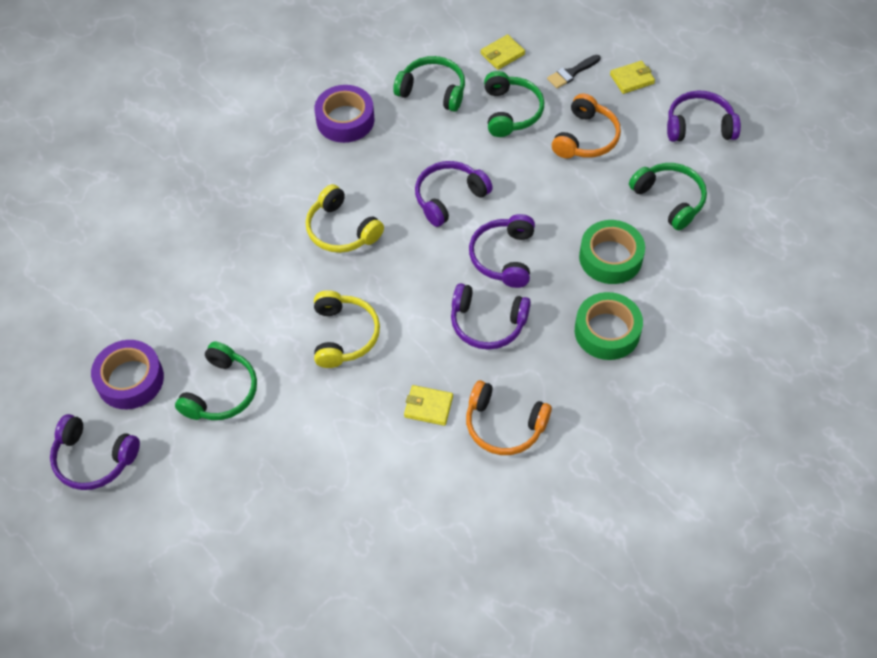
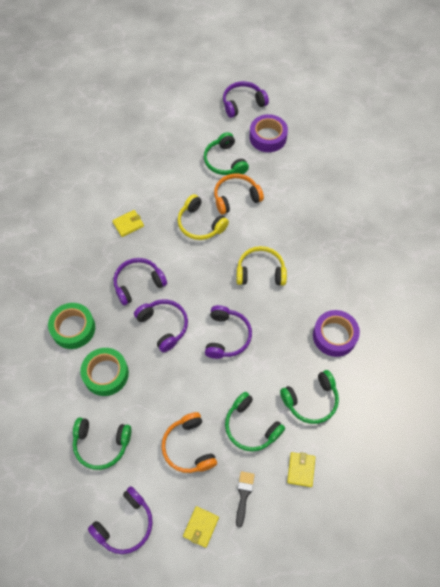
camera: 135 degrees right, 5 degrees up
orange headphones [466,380,552,455] -> orange headphones moved to [214,174,264,214]

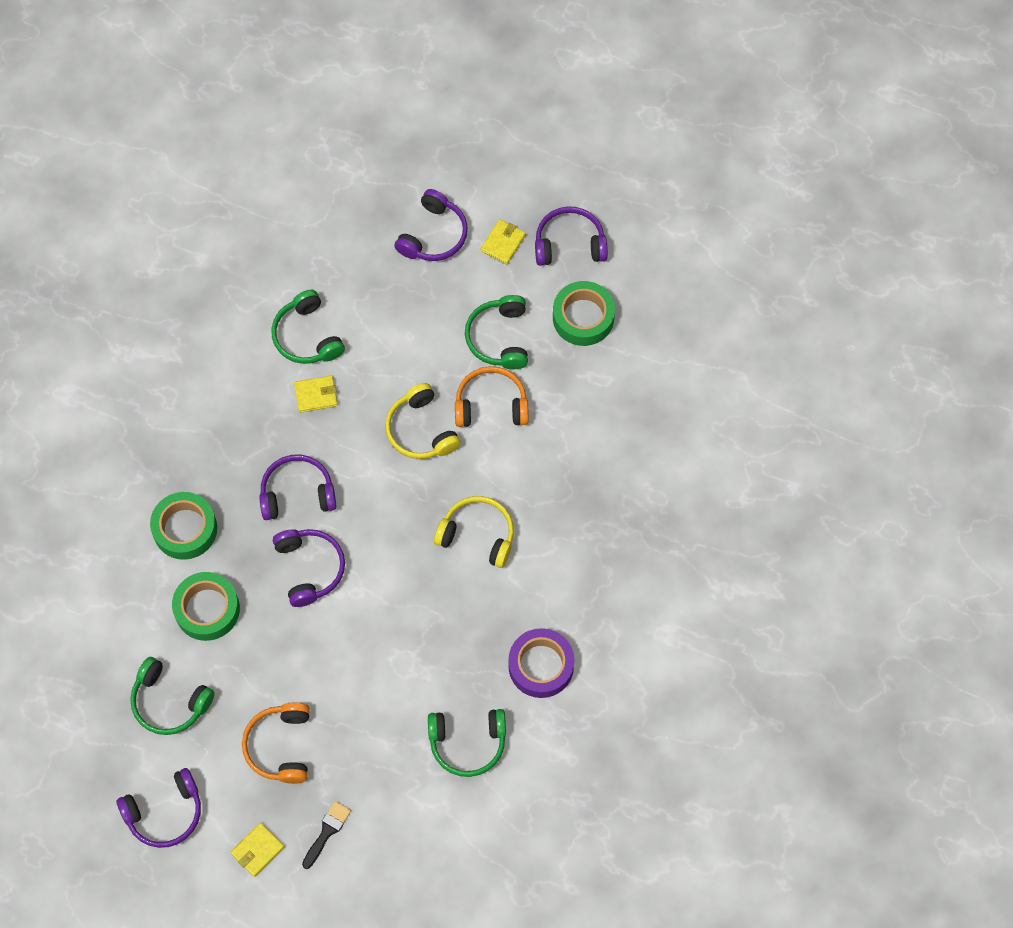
camera: 20 degrees right, 5 degrees up
purple headphones [205,305,252,359] -> purple headphones moved to [394,189,468,261]
green headphones [225,392,285,451] -> green headphones moved to [272,290,345,364]
purple tape [249,114,288,152] -> green tape [553,281,615,346]
yellow wallet [287,452,315,487] -> yellow wallet moved to [481,219,526,264]

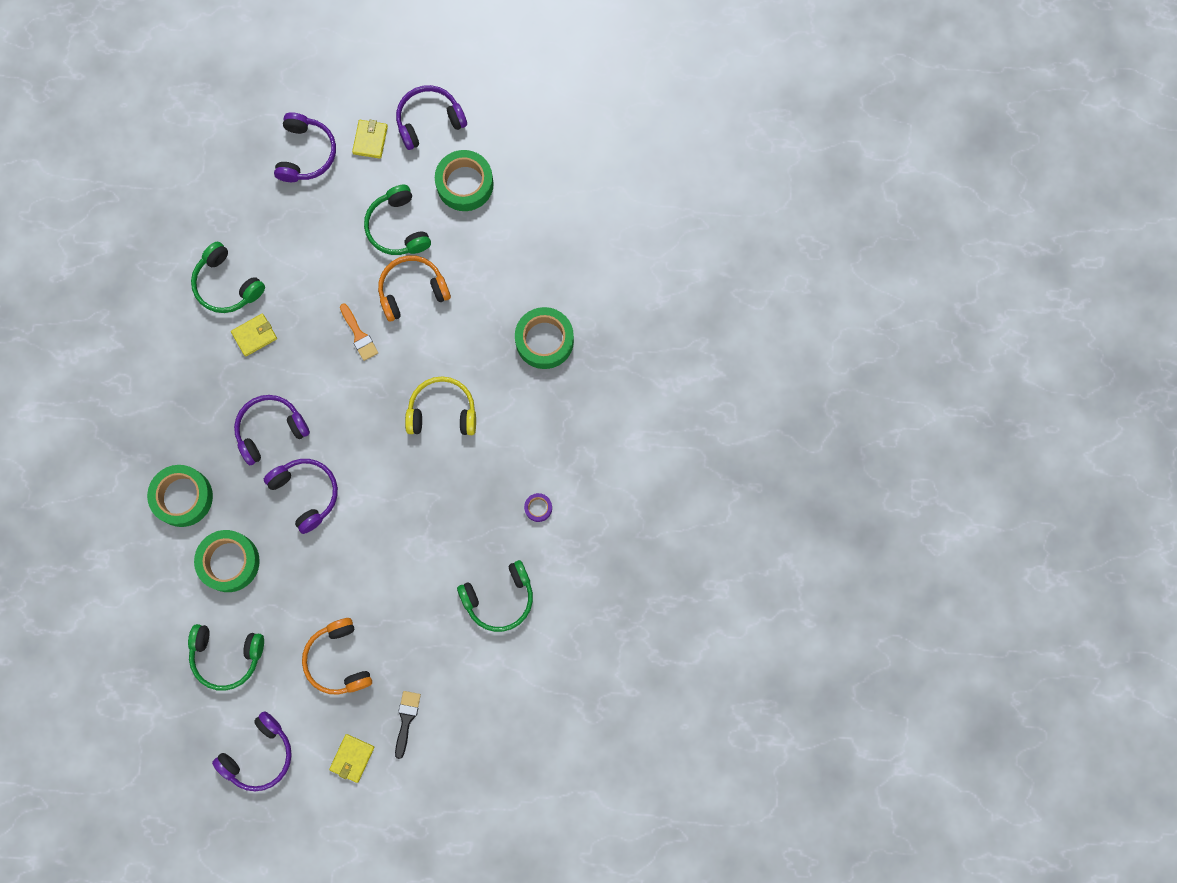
camera: 20 degrees left, 10 degrees up
yellow headphones [385,383,461,459] -> orange brush [340,304,378,361]
purple tape [508,628,575,698] -> purple tape [524,493,552,522], size x0.46
none -> green tape [515,307,574,369]

